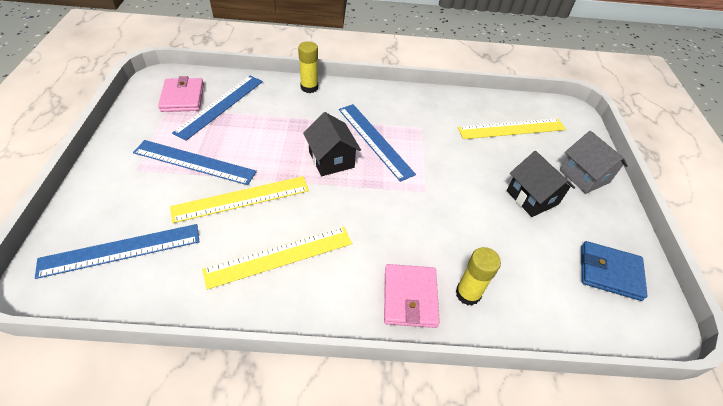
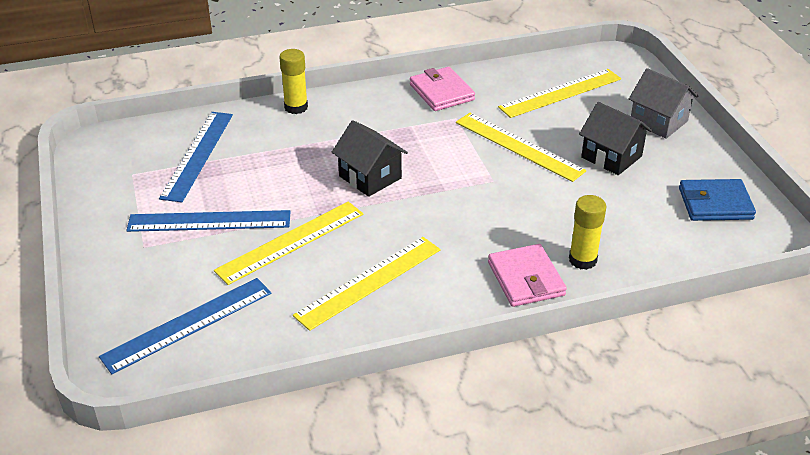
camera: 15 degrees left, 10 degrees down
pink wallet [158,76,204,112] -> pink wallet moved to [410,67,475,111]
blue ruler [339,104,416,182] -> none
none -> yellow ruler [456,113,586,182]

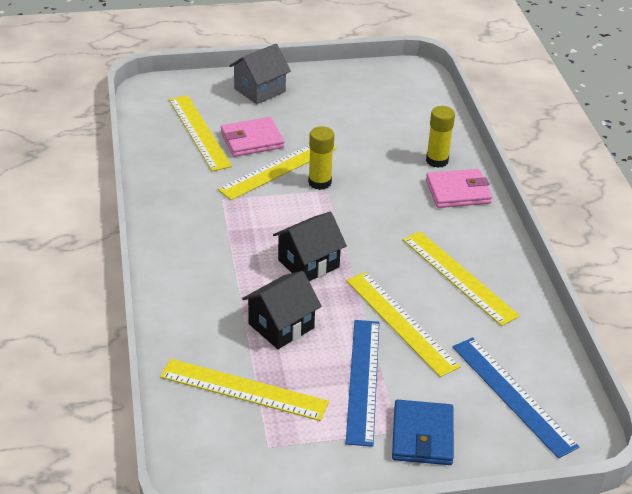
camera: 85 degrees left, 0 degrees up
blue ruler [159,112,233,203] -> yellow ruler [160,359,329,421]
yellow glue stick [279,49,308,114] -> yellow glue stick moved to [308,126,334,190]
pink wallet [410,67,475,111] -> pink wallet moved to [221,117,284,157]
black house [579,102,652,175] -> black house moved to [242,271,322,349]
blue wallet [679,179,756,221] -> blue wallet moved to [392,400,454,465]

